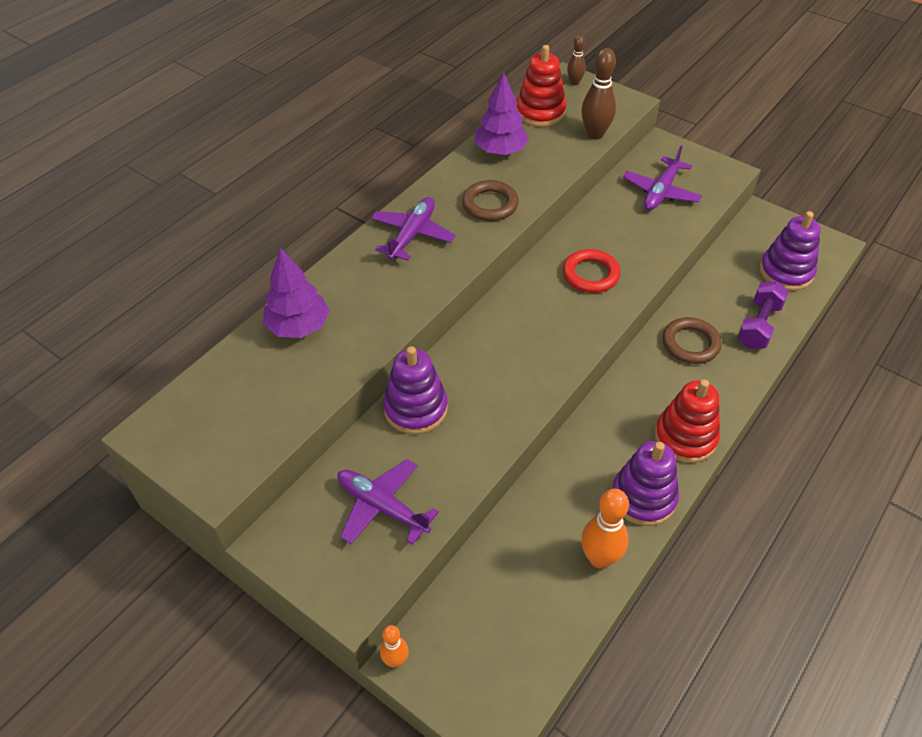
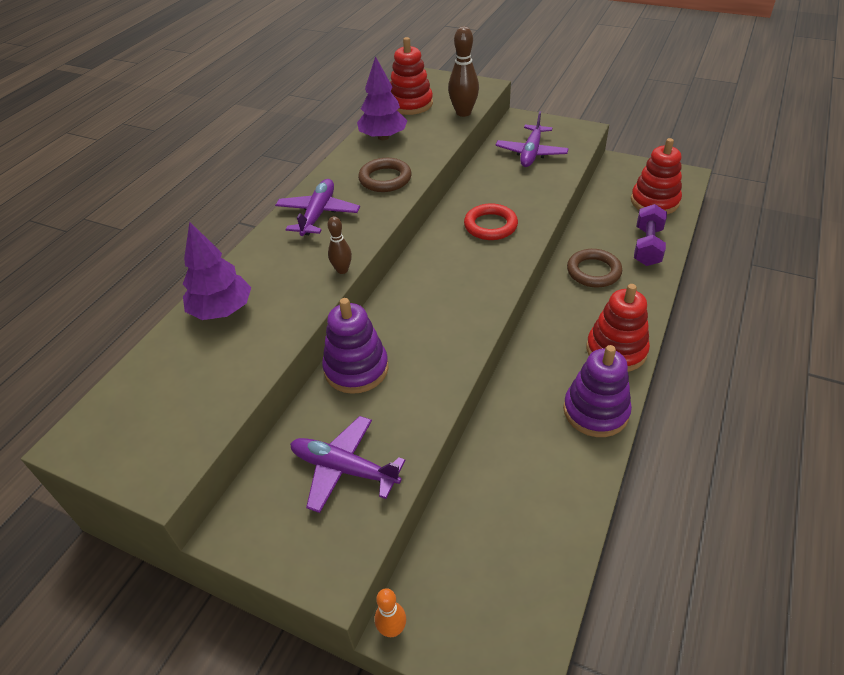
camera: 10 degrees left, 5 degrees down
brown bowling pin [567,35,586,85] -> brown bowling pin moved to [327,216,352,274]
orange bowling pin [581,489,629,568] -> none
purple stacking toy [760,211,821,291] -> red stacking toy [631,138,682,214]

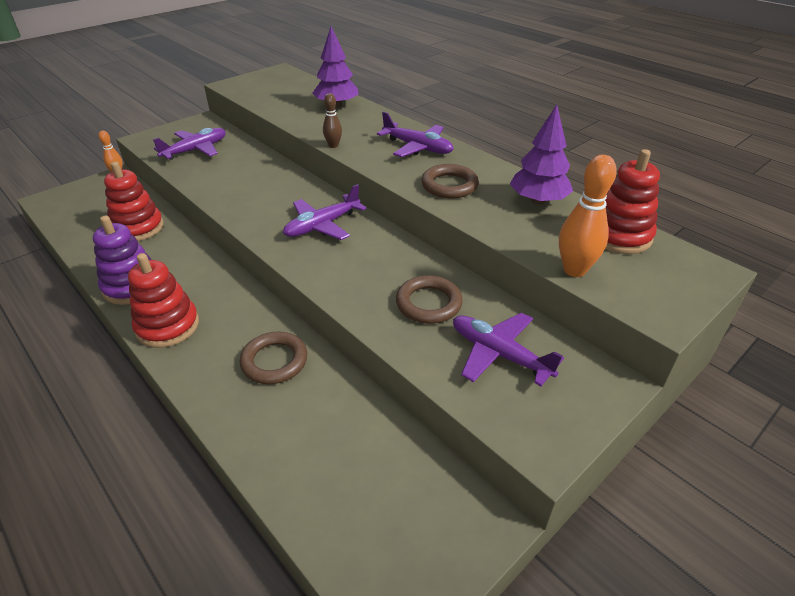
camera: 110 degrees right, 5 degrees down
purple stacking toy [322,298,389,394] -> none
brown bowling pin [448,26,479,117] -> orange bowling pin [559,155,617,277]
red ring [464,203,518,240] -> none
red stacking toy [631,138,682,214] -> red stacking toy moved to [104,161,164,241]
purple dumbbell [634,204,667,266] -> none
none -> purple plane [283,184,367,240]
none -> brown ring [396,275,463,324]

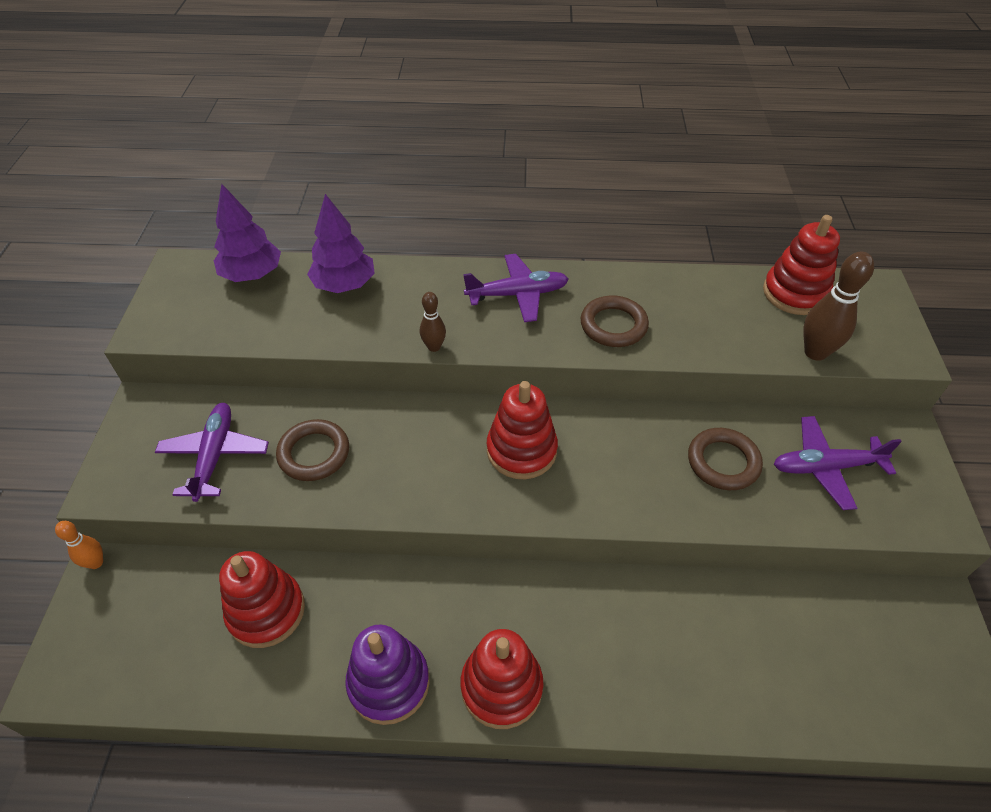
camera: 45 degrees left, 10 degrees up
brown ring [240,332,307,384] -> brown ring moved to [276,419,349,481]
purple plane [283,184,367,240] -> red stacking toy [487,381,558,479]
purple tree [510,104,573,204] -> purple tree moved to [214,184,281,282]
orange bowling pin [559,155,617,277] -> brown bowling pin [803,252,874,361]

